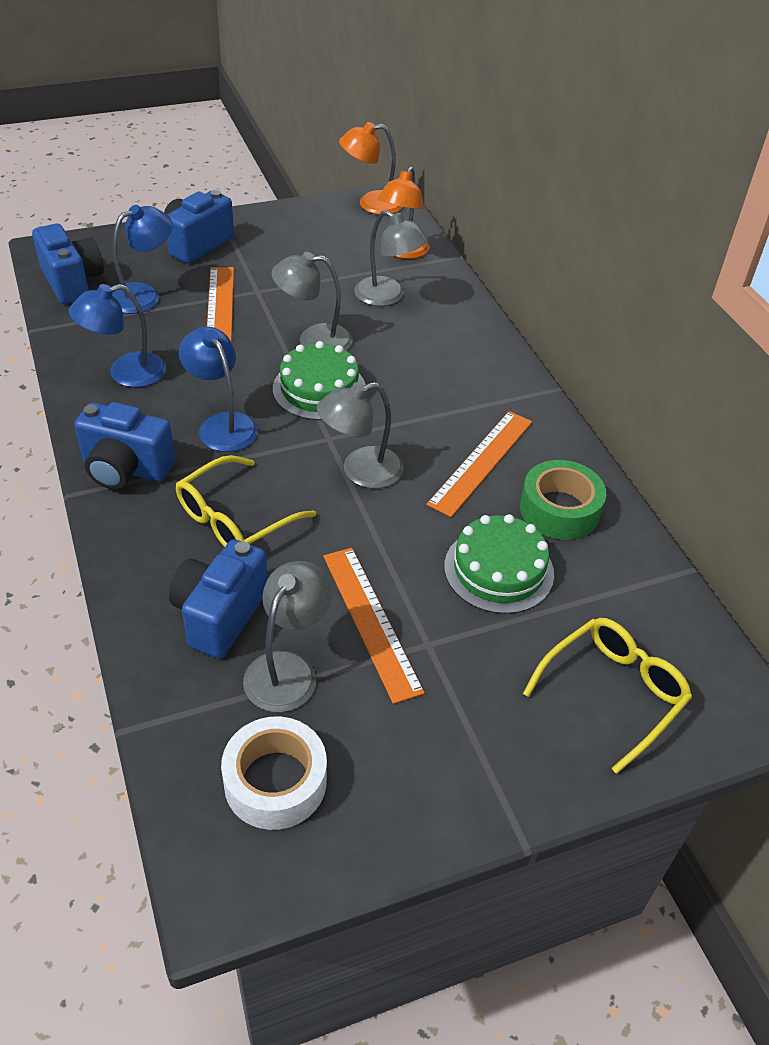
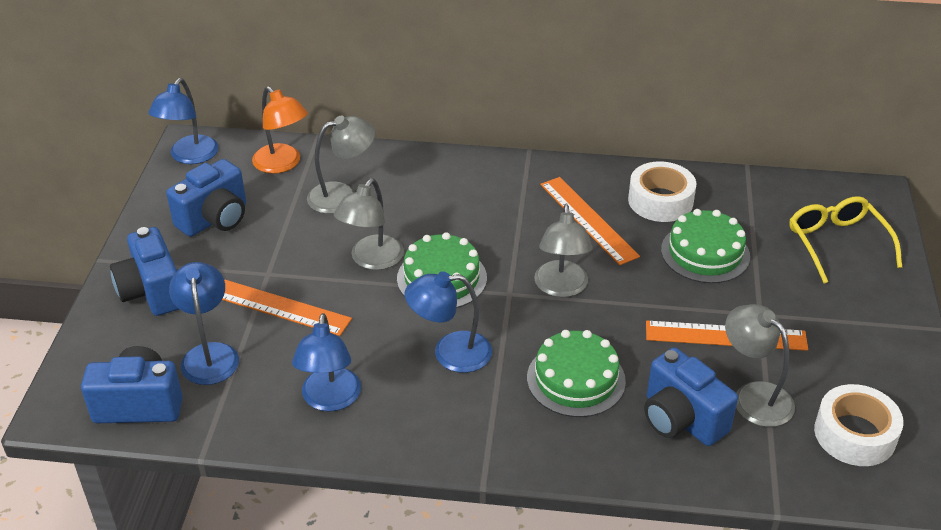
camera: 60 degrees left, 5 degrees down
blue camera [74,402,175,489] -> blue camera moved to [166,159,246,237]
yellow glasses [176,455,316,547] -> green cake [527,330,626,417]
orange lamp [339,122,403,215] -> blue lamp [148,78,219,164]
green tape [520,460,606,540] -> white tape [628,162,697,222]

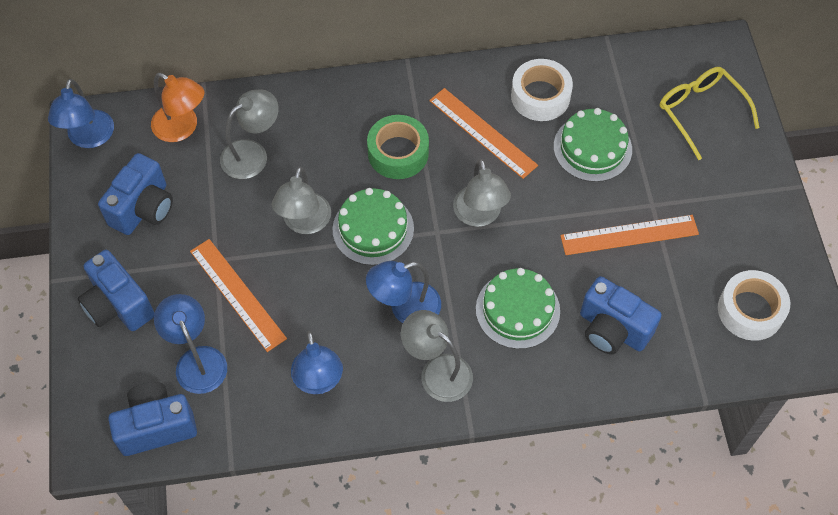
camera: 15 degrees left, 20 degrees up
orange ruler [222,279,352,336] -> orange ruler turned 45 degrees clockwise [190,239,287,352]
grey lamp [725,304,795,427] -> grey lamp moved to [401,310,473,402]
none -> green tape [367,115,429,179]

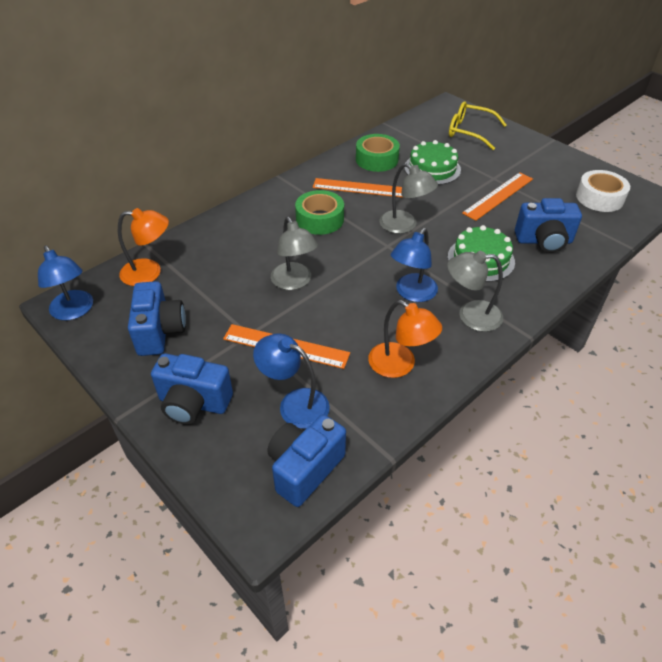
camera: 35 degrees left, 15 degrees down
grey lamp [220,89,279,179] -> none
blue lamp [291,331,343,394] -> orange lamp [368,300,442,378]
green cake [333,188,414,265] -> none
white tape [511,59,573,121] -> green tape [356,134,400,172]

